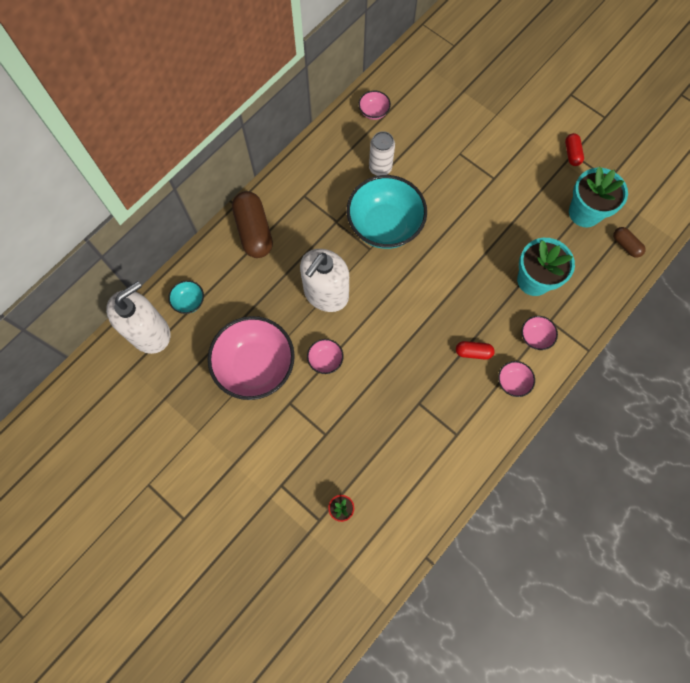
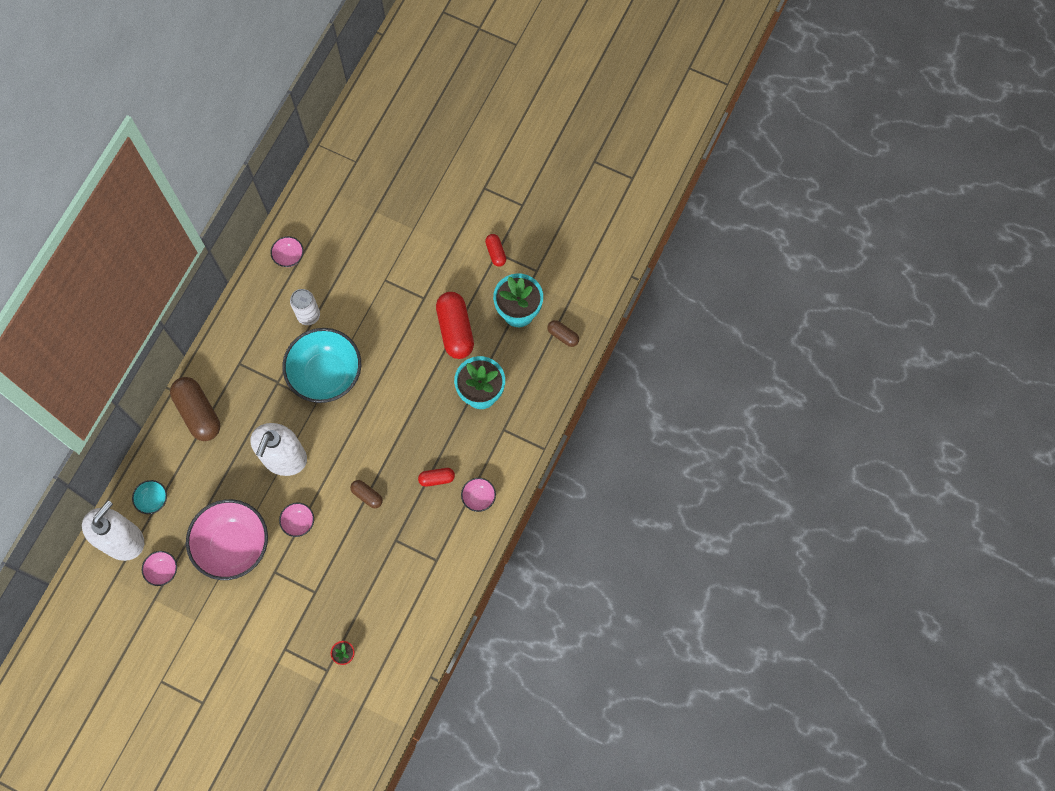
camera: 15 degrees left, 0 degrees up
pink bowl [522,316,558,350] -> pink bowl moved to [142,551,177,586]
none -> brown capsule [350,480,383,508]
none -> red capsule [436,292,474,359]

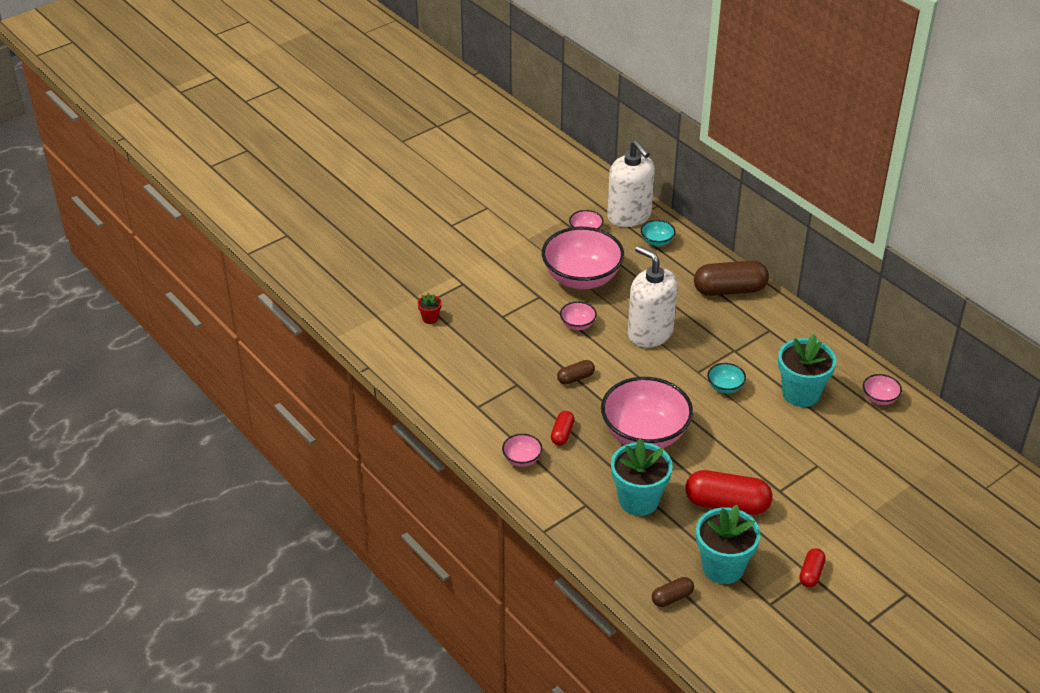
camera: 115 degrees right, 30 degrees down
turquoise bowl [282,328,361,403] -> turquoise bowl [707,363,746,393], size x0.44
white can [290,289,320,325] -> turquoise flower pot [778,334,836,407]
red capsule [485,234,506,267] -> red capsule turned 75 degrees counterclockwise [799,548,826,587]
none -> pink bowl [601,377,693,448]

